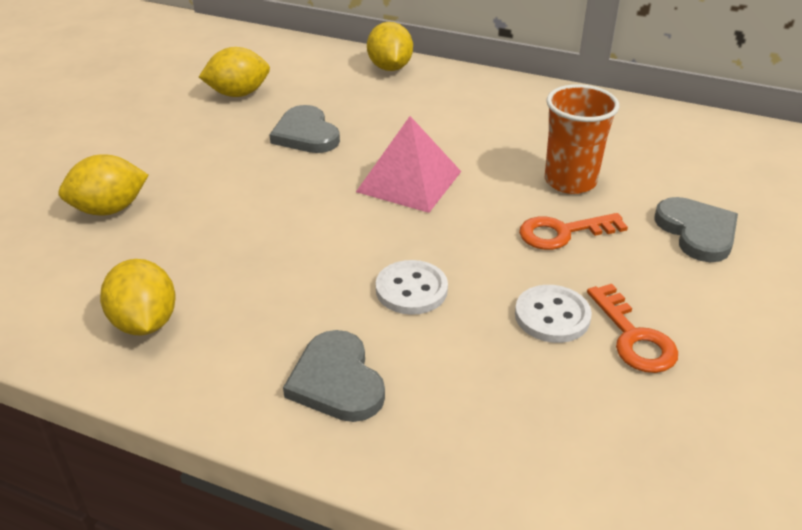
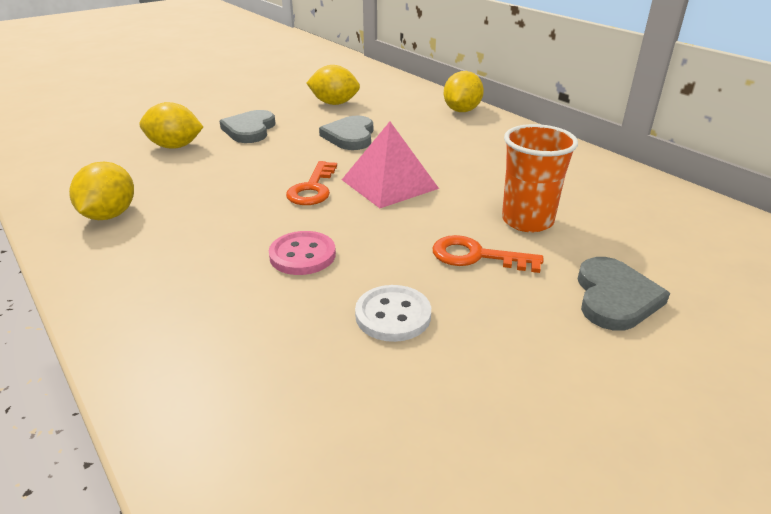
camera: 30 degrees right, 5 degrees down
grey heart [283,330,385,422] -> grey heart moved to [219,110,275,143]
white button [376,260,448,315] -> pink button [269,231,336,275]
orange key [587,284,678,373] -> orange key moved to [286,161,337,205]

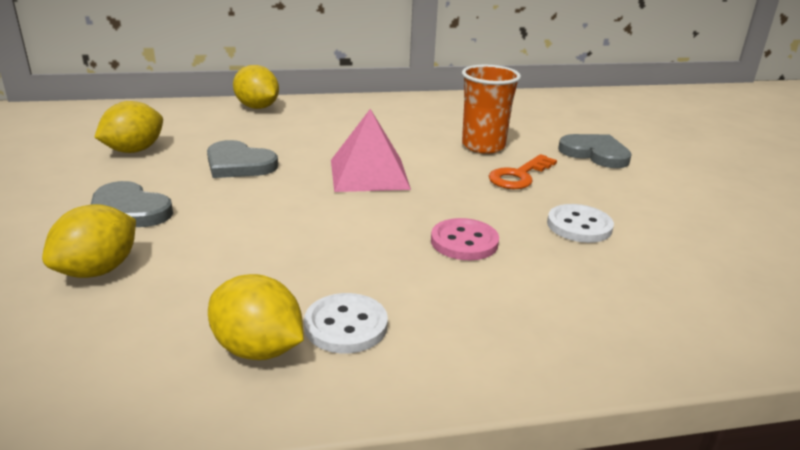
camera: 65 degrees left, 5 degrees down
orange key [286,161,337,205] -> none
none -> white button [304,293,388,353]

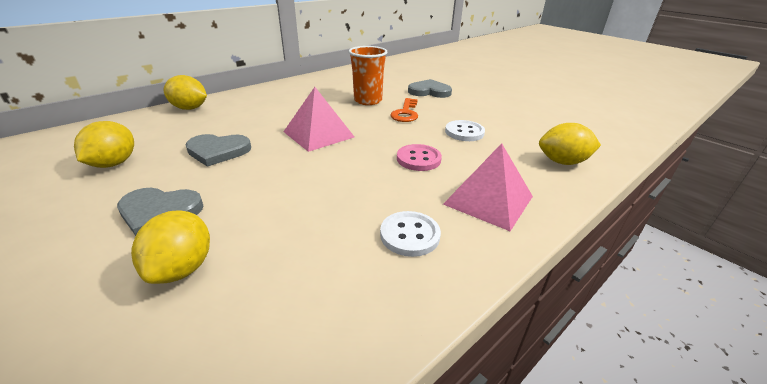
camera: 30 degrees left, 5 degrees up
yellow lemon [208,274,304,360] -> yellow lemon moved to [539,123,601,165]
none -> pink pyramid [443,143,533,231]

